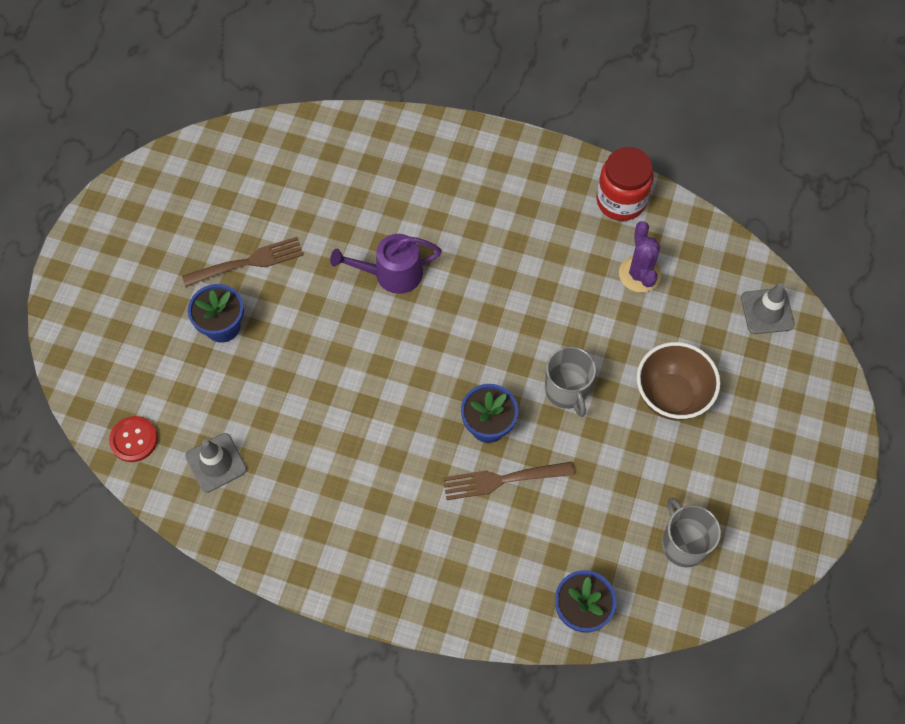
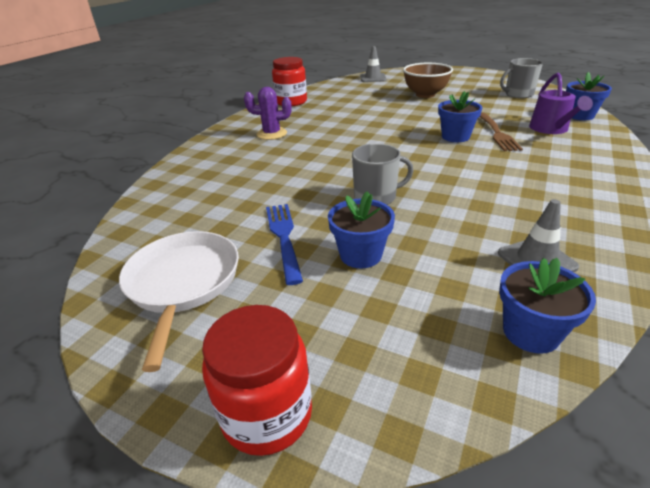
camera: 80 degrees left, 30 degrees down
red button [109,416,158,462] -> blue flower pot [499,258,596,354]
brown fork [182,237,304,287] -> blue fork [266,204,303,285]
purple watering can [330,234,442,294] -> purple watering can moved to [529,72,593,134]
grey mug [545,346,596,417] -> grey mug moved to [352,143,414,205]
purple cactus [619,221,661,292] -> purple cactus moved to [244,87,292,140]
none -> white pan [119,231,239,372]
none -> red jar [202,305,312,456]

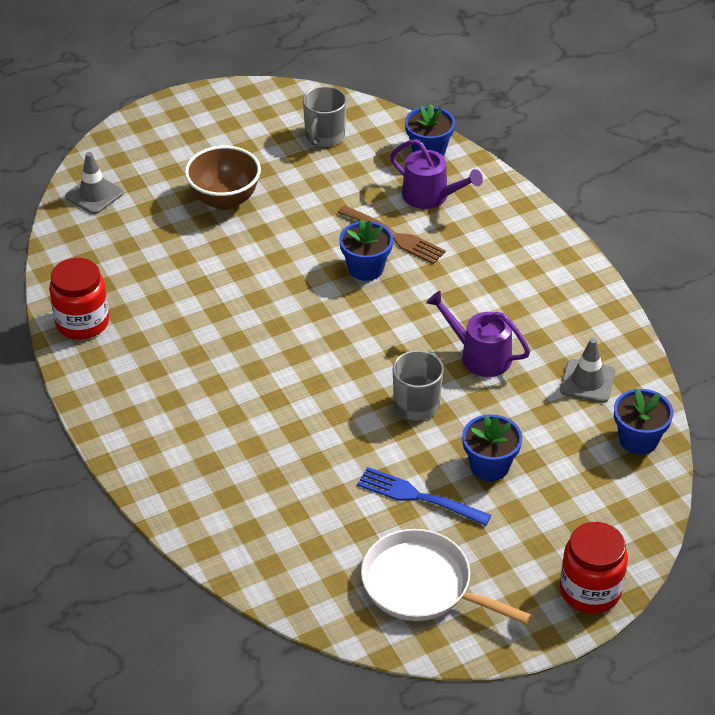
camera: 55 degrees left, 10 degrees up
purple cactus [244,87,292,140] -> none
none -> purple watering can [426,291,530,377]

